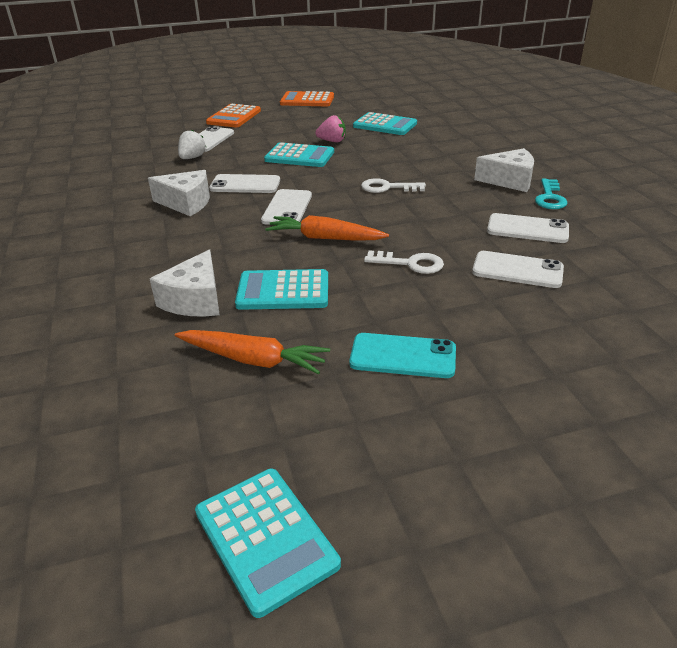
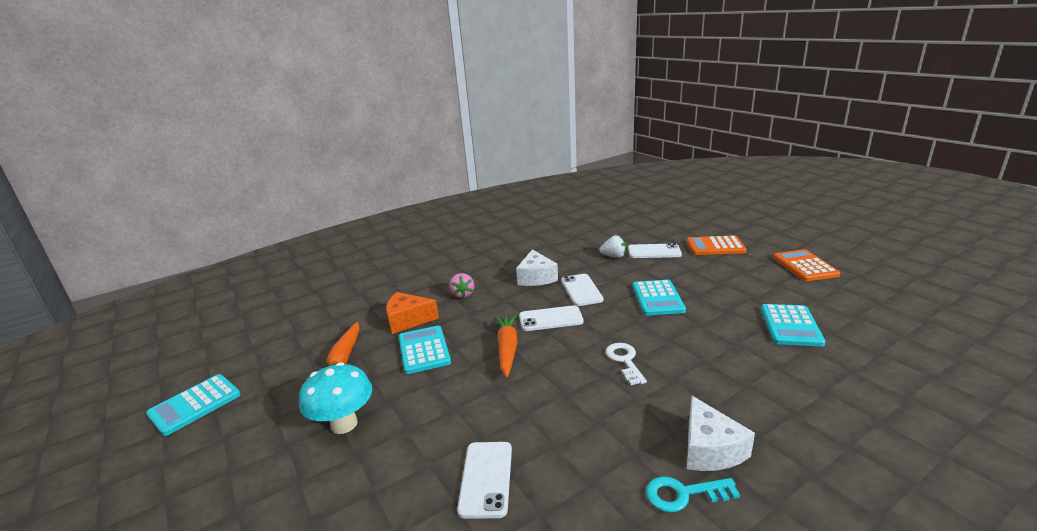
camera: 75 degrees right, 10 degrees down
white cheese [150,250,220,317] -> orange cheese [386,292,439,334]
pink strawberry [315,115,346,142] -> pink strawberry moved to [449,273,474,298]
turquoise phone [349,333,456,378] -> turquoise mushroom [299,362,372,434]
white key [364,250,444,274] -> none
white phone [487,213,569,243] -> none

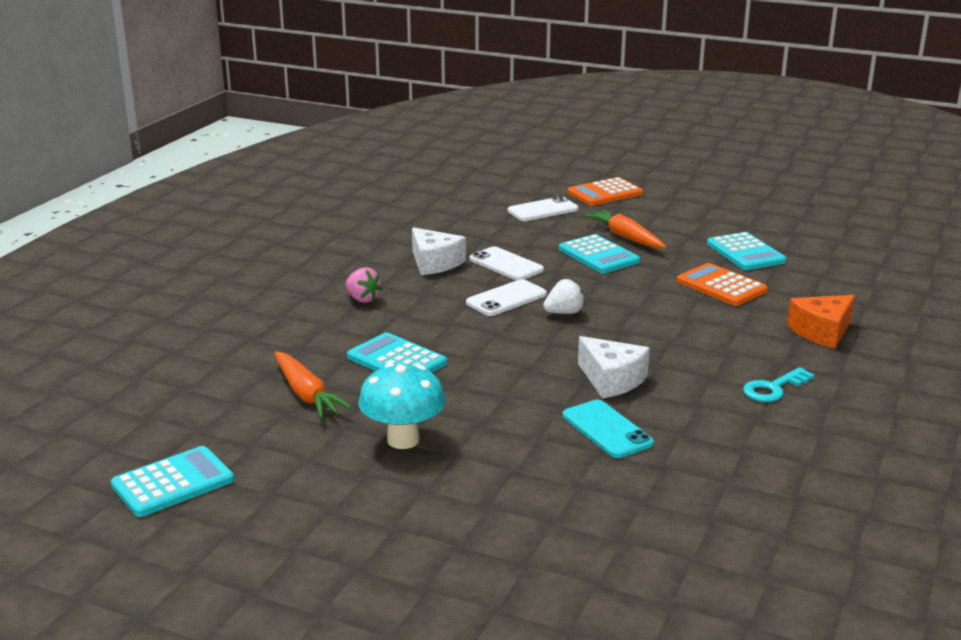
camera: 35 degrees left, 0 degrees up
turquoise calculator [146,374,241,436] -> turquoise calculator turned 135 degrees counterclockwise [111,446,234,517]
orange cheese [386,292,439,334] -> orange cheese moved to [787,295,855,349]
white phone [457,442,512,519] -> turquoise phone [563,400,654,458]
orange carrot [494,314,518,378] -> orange carrot moved to [583,209,667,248]
white strawberry [599,235,626,258] -> white strawberry moved to [543,279,585,314]
white key [606,343,647,385] -> none
white cheese [687,396,755,471] -> white cheese moved to [578,336,650,399]
orange calculator [773,249,840,281] -> orange calculator moved to [677,263,768,306]

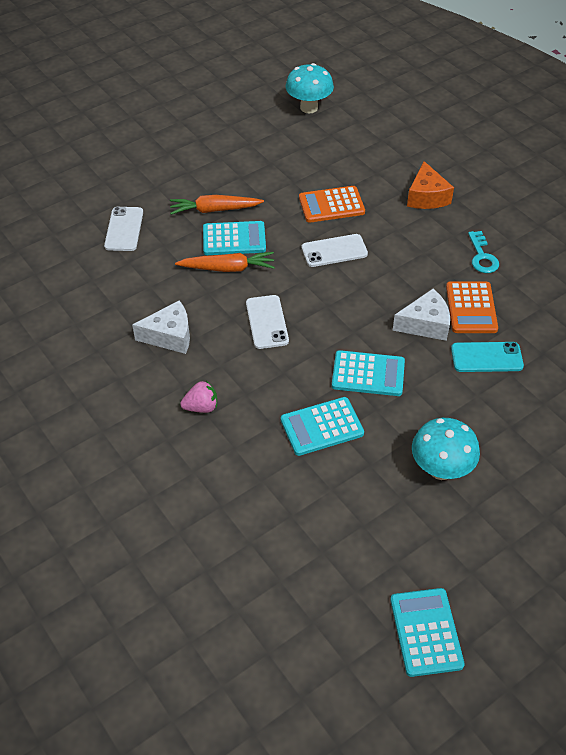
camera: 60 degrees left, 25 degrees up
orange carrot [274,351,352,418] -> orange carrot moved to [175,252,275,272]
white phone [469,247,544,281] -> white phone moved to [302,234,368,267]
white strawberry [543,279,585,314] -> none
orange calculator [567,177,643,206] -> orange calculator moved to [446,281,498,333]
turquoise calculator [707,232,786,270] -> turquoise calculator moved to [332,350,405,396]
none -> turquoise mushroom [286,63,334,113]

